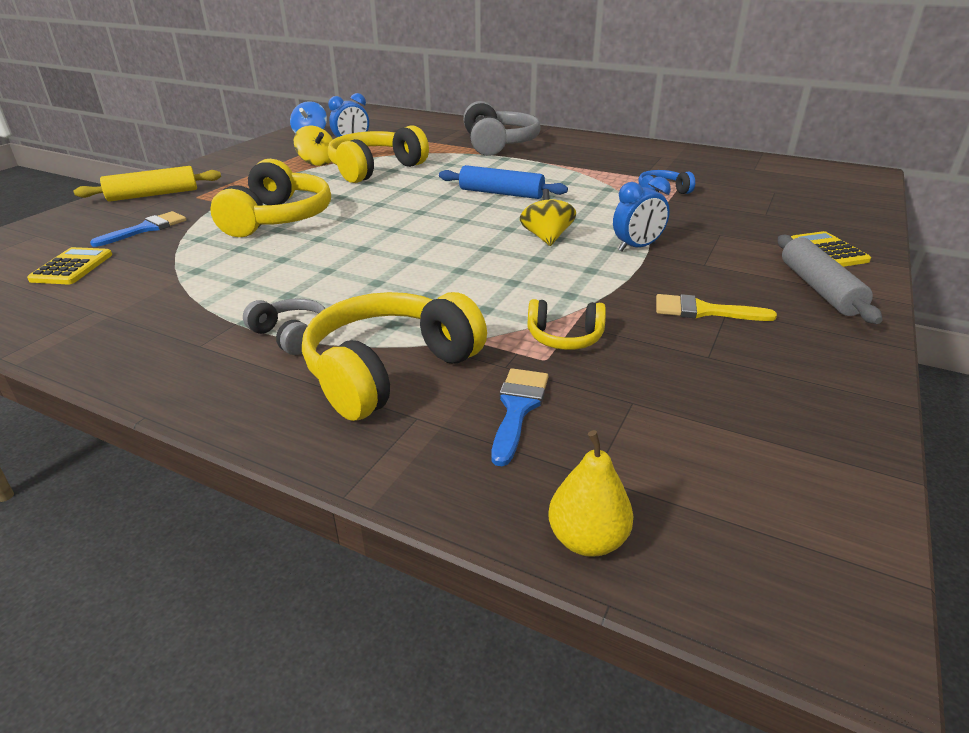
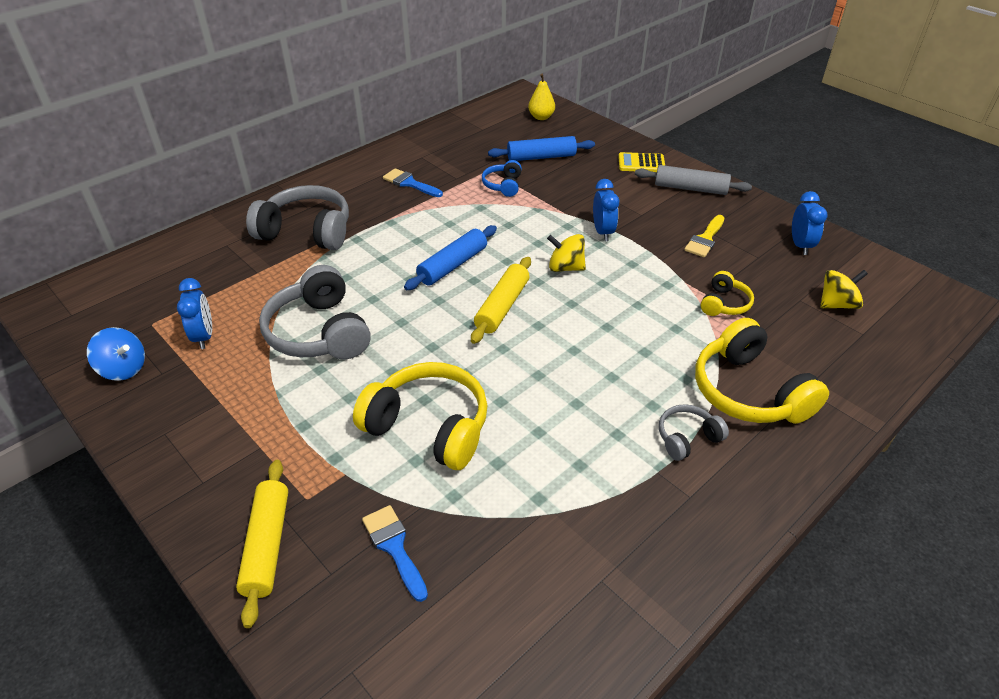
camera: 70 degrees left, 10 degrees up
yellow calculator [27,247,112,284] -> none
yellow spinning top [294,125,333,166] -> yellow spinning top moved to [820,270,868,309]
yellow headphones [328,125,429,183] -> grey headphones [259,265,371,359]
blue brush [491,368,548,466] -> blue brush moved to [383,168,443,197]
yellow pear [548,430,634,557] -> yellow pear moved to [528,73,555,120]
none -> yellow rolling pin [471,257,531,344]
none -> blue rolling pin [488,136,595,161]
none -> blue clock [792,191,828,255]

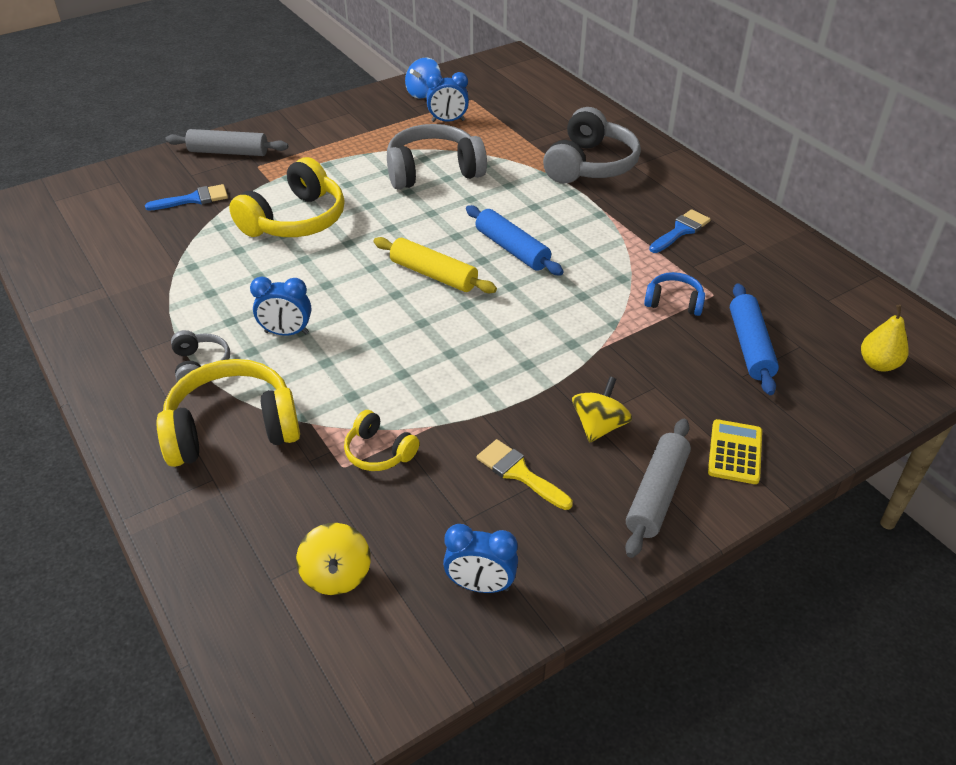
camera: 100 degrees right, 0 degrees up
yellow rolling pin [236,460,288,628] -> grey rolling pin [165,129,288,156]
yellow spinning top [547,234,586,272] -> yellow spinning top moved to [572,377,632,442]
blue clock [593,179,619,241] -> blue clock moved to [250,277,311,336]

